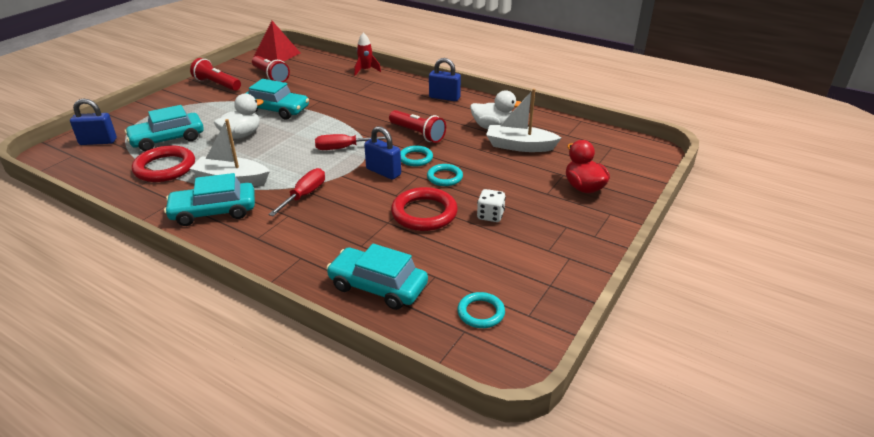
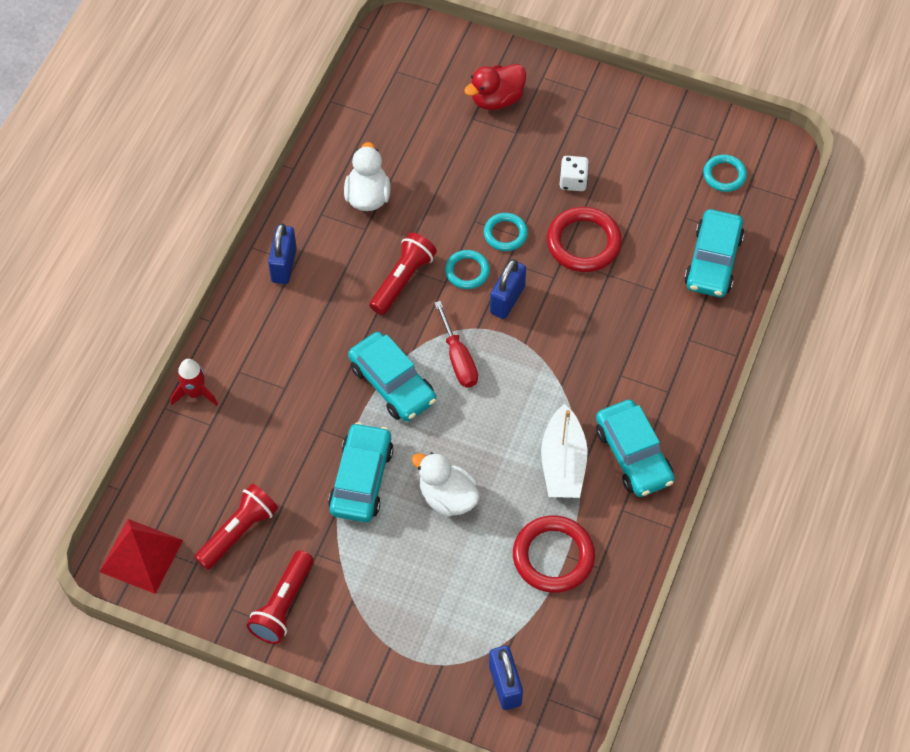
camera: 100 degrees left, 25 degrees up
turquoise car [124,105,204,151] -> turquoise car moved to [348,332,436,422]
red screwdriver [268,168,325,216] -> none
white boat [486,88,562,152] -> none

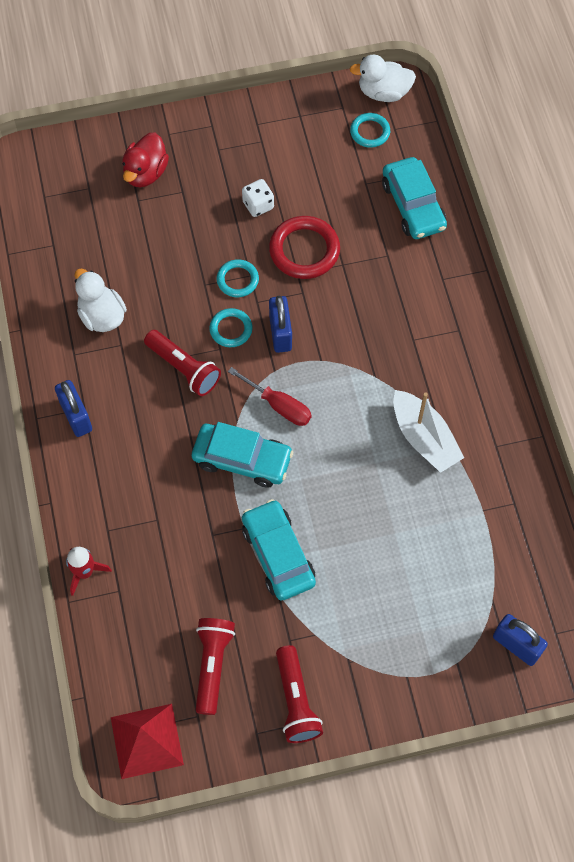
camera: 35 degrees left, 5 degrees up
red flashlight [369,232,437,315] -> red flashlight turned 135 degrees clockwise [144,330,221,396]
white duck [412,452,480,517] -> white duck moved to [350,55,416,102]
red ring [513,515,595,593] -> none
turquoise car [596,400,675,497] -> none

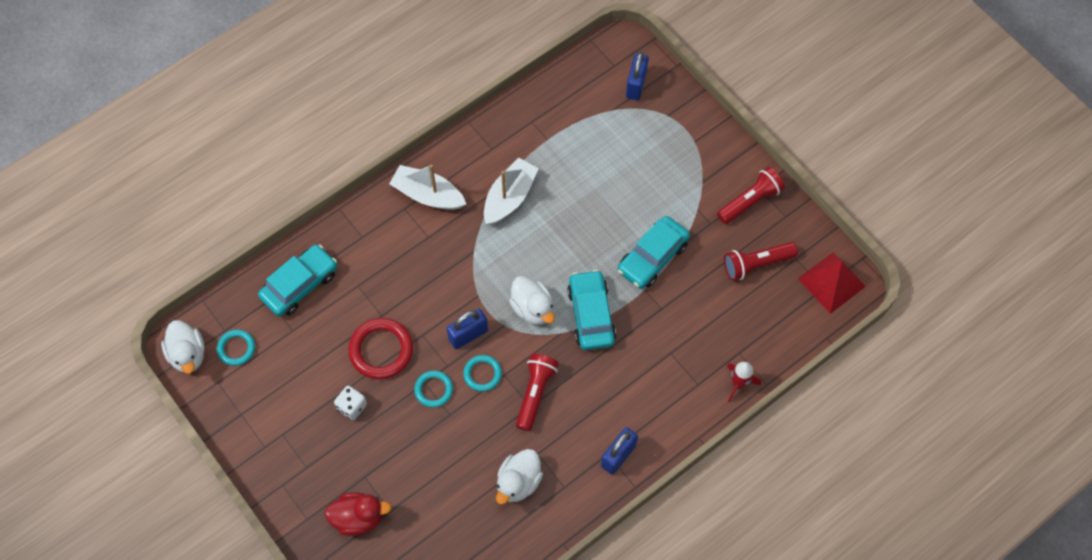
camera: 115 degrees left, 0 degrees up
red screwdriver [228,367,312,426] -> white duck [509,276,555,325]
none -> white boat [389,164,466,210]

